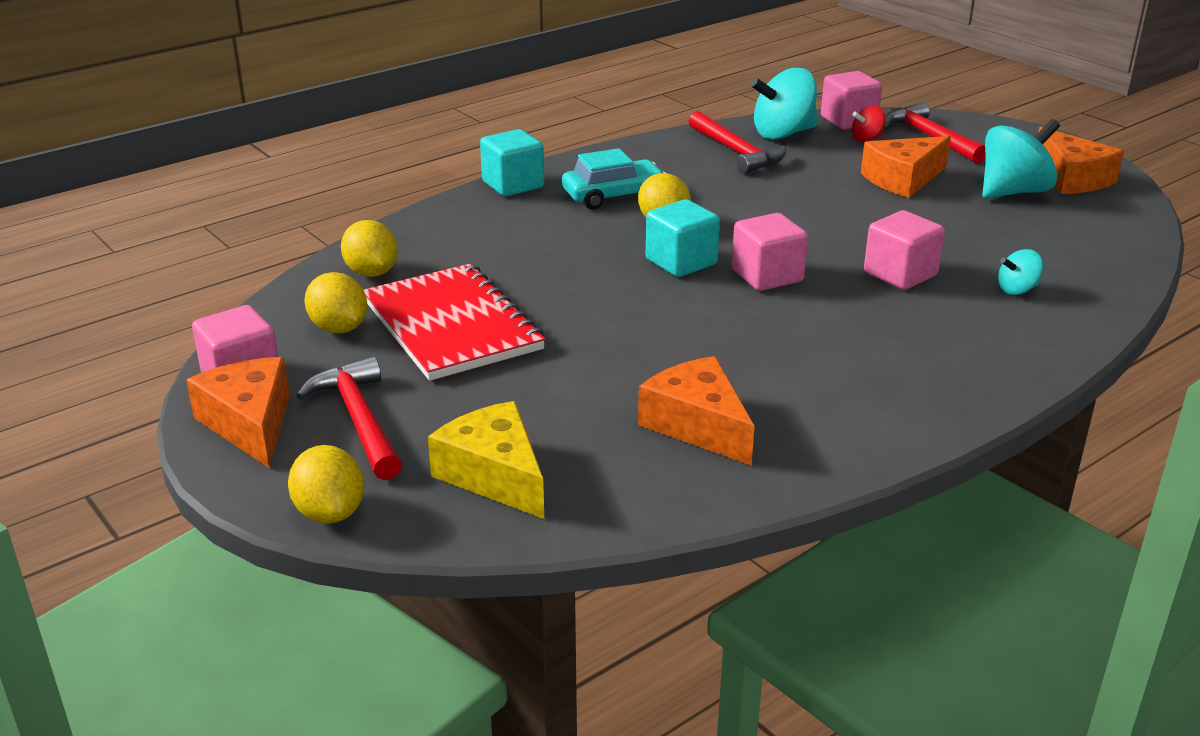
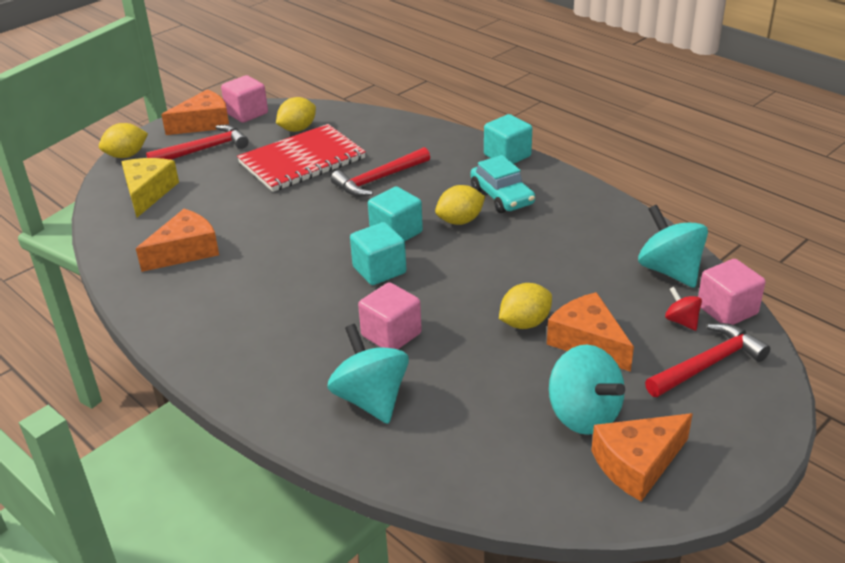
camera: 85 degrees right, 5 degrees up
yellow lemon [341,220,398,277] -> yellow lemon moved to [499,283,552,329]
yellow cheese [428,401,544,519] -> yellow cheese turned 45 degrees counterclockwise [121,158,179,217]
red hammer [688,111,786,174] -> red hammer moved to [331,147,430,196]
pink cube [732,213,808,291] -> turquoise cube [350,222,406,285]
turquoise spinning top [998,249,1043,295] -> turquoise spinning top [327,324,409,424], size x1.99

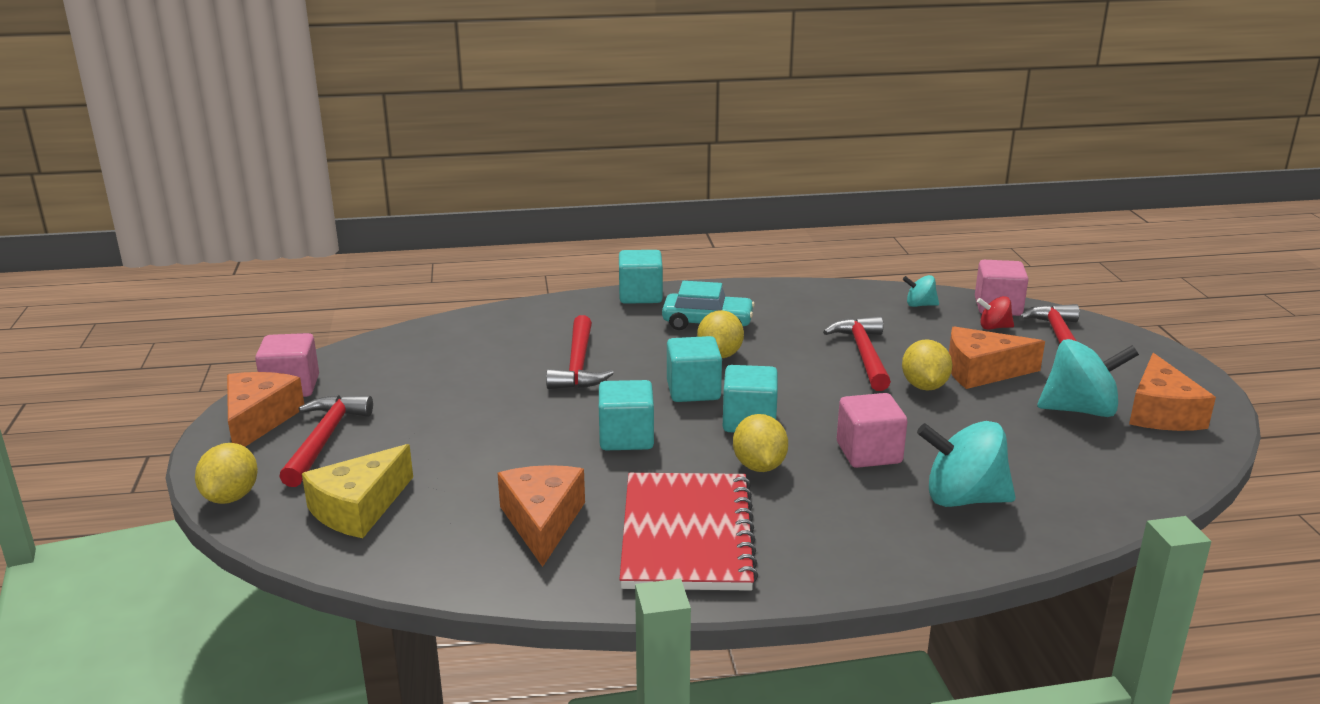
camera: 55 degrees left, 10 degrees down
yellow cheese [121,158,179,217] -> yellow cheese turned 90 degrees counterclockwise [302,444,413,538]
red notebook [237,124,366,192] -> red notebook moved to [620,473,758,591]
yellow lemon [276,97,316,132] -> yellow lemon moved to [733,414,788,472]
turquoise spinning top [638,205,708,288] -> turquoise spinning top [903,275,939,307], size x0.50
none -> turquoise cube [599,380,654,450]
none -> red hammer [823,316,891,391]

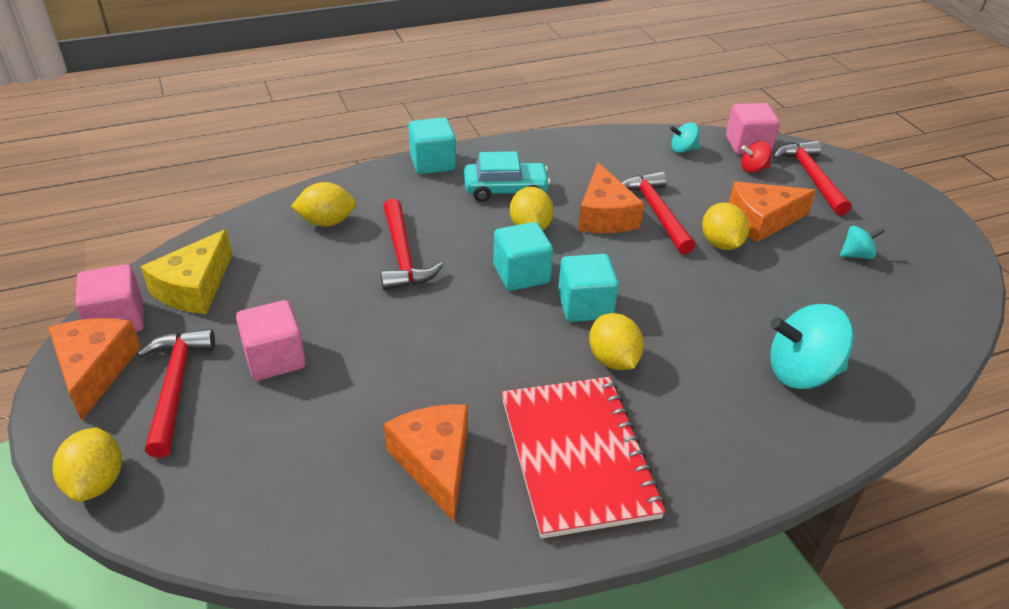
camera: 15 degrees left, 15 degrees up
yellow cheese [302,444,413,538] -> yellow cheese moved to [141,229,232,314]
turquoise cube [599,380,654,450] -> none
pink cube [837,393,907,468] -> pink cube moved to [236,300,306,381]
turquoise spinning top [1037,339,1139,417] -> turquoise spinning top [840,226,885,259], size x0.50
orange cheese [1129,353,1216,431] -> orange cheese moved to [578,162,645,233]
none -> yellow lemon [291,182,356,227]

